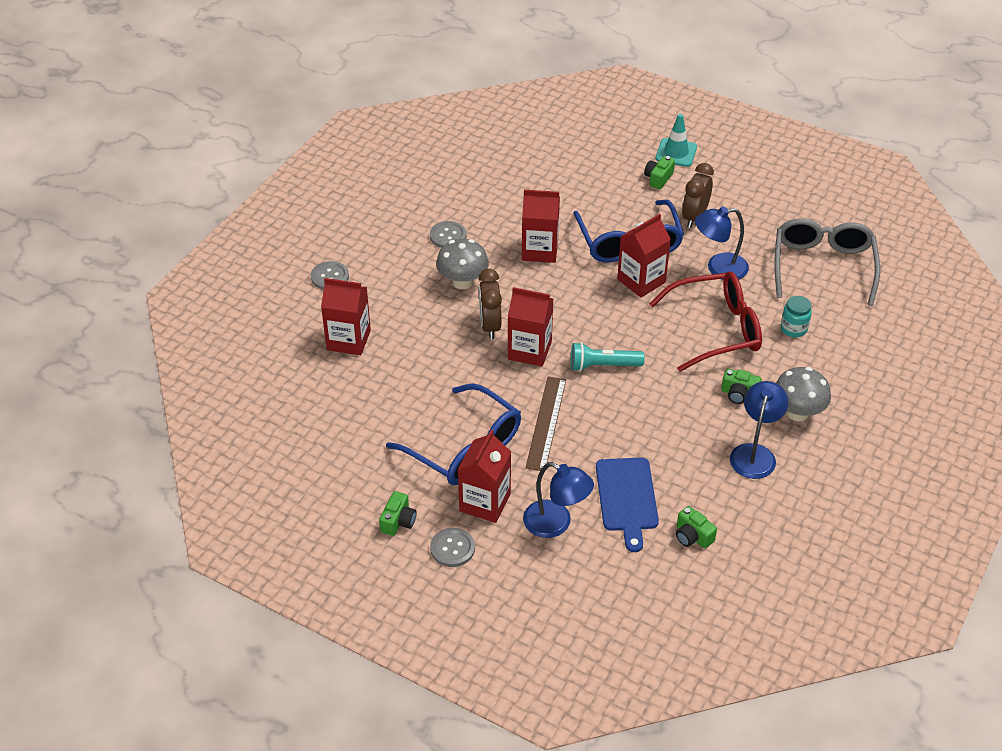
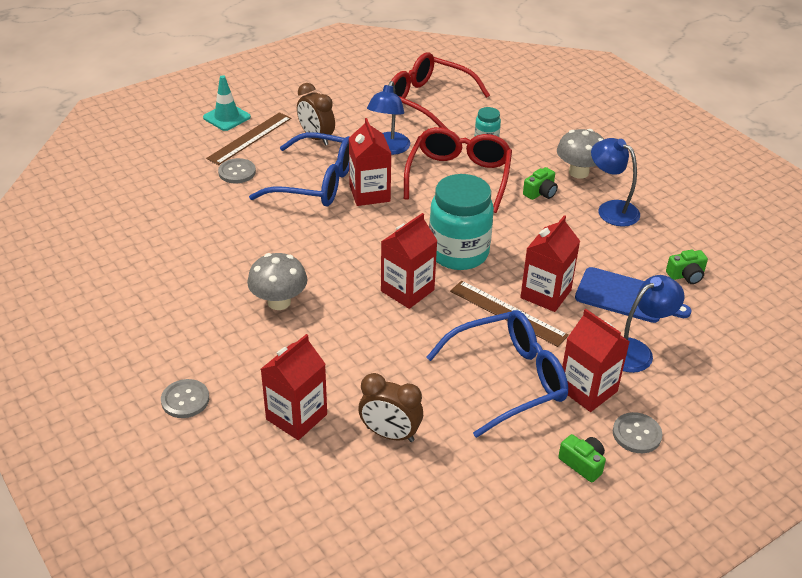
camera: 65 degrees left, 5 degrees down
grey button [430,221,467,248] -> grey button moved to [218,158,256,183]
brown clock [478,269,502,339] -> brown clock moved to [358,373,423,442]
red carton [522,190,560,263] -> red carton moved to [520,215,580,312]
turquoise flashlight [571,342,645,371] -> turquoise jar [429,174,494,270]
green camera [644,156,675,189] -> brown ruler [206,112,291,165]
grey glasses [774,218,880,306] -> red glasses [391,52,490,129]

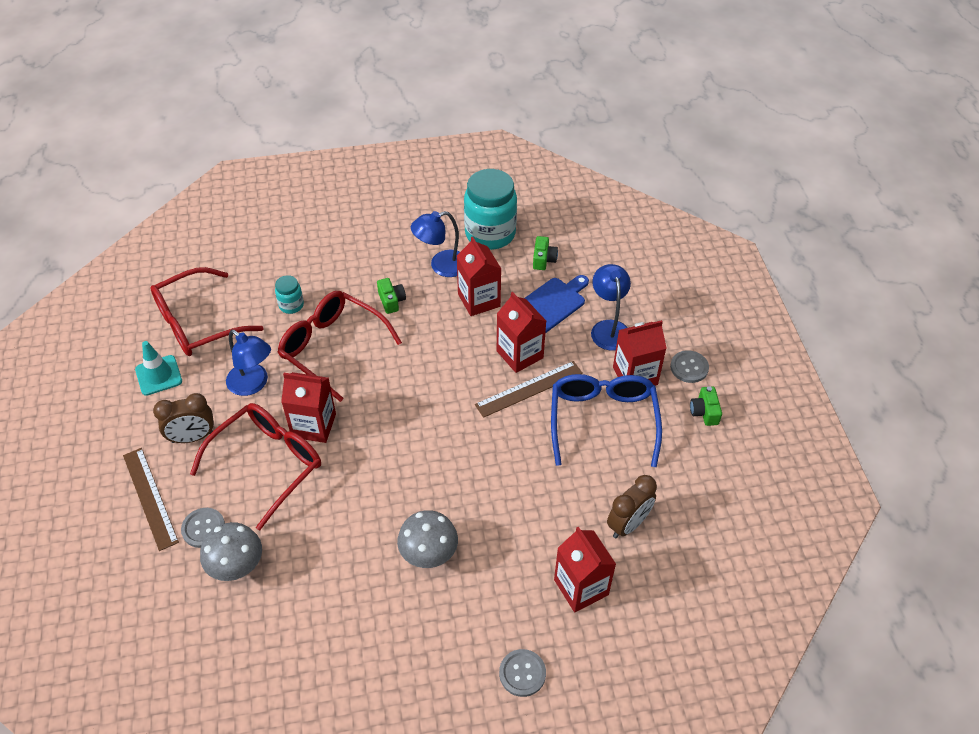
camera: 65 degrees left, 10 degrees up
turquoise traffic cone [203,75,251,131] -> turquoise traffic cone moved to [135,341,182,396]
blue glasses [249,132,350,207] -> red glasses [190,403,321,530]
red carton [381,213,438,309] -> red carton moved to [457,237,501,316]
turquoise jar [429,174,494,270] -> turquoise jar moved to [464,169,517,250]
grey mushroom [557,129,604,179] -> grey mushroom moved to [200,522,262,581]
green camera [558,434,606,482] -> green camera turned 75 degrees counterclockwise [690,386,722,426]

